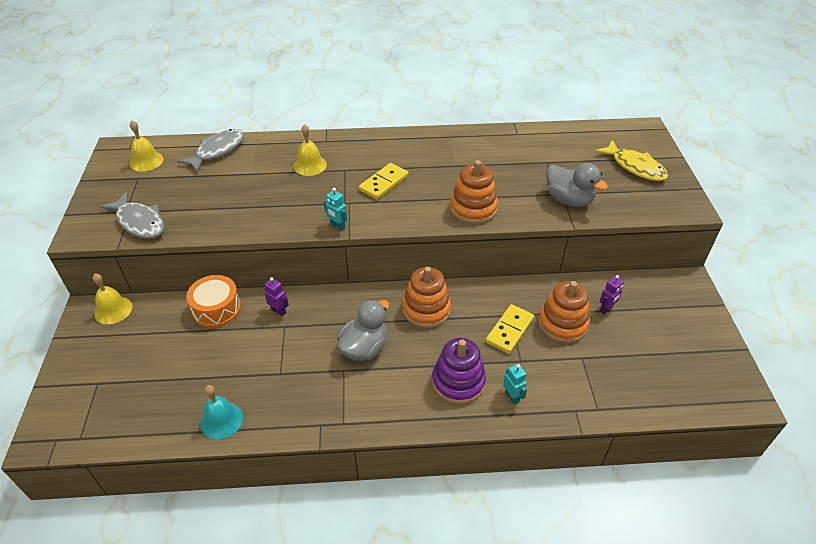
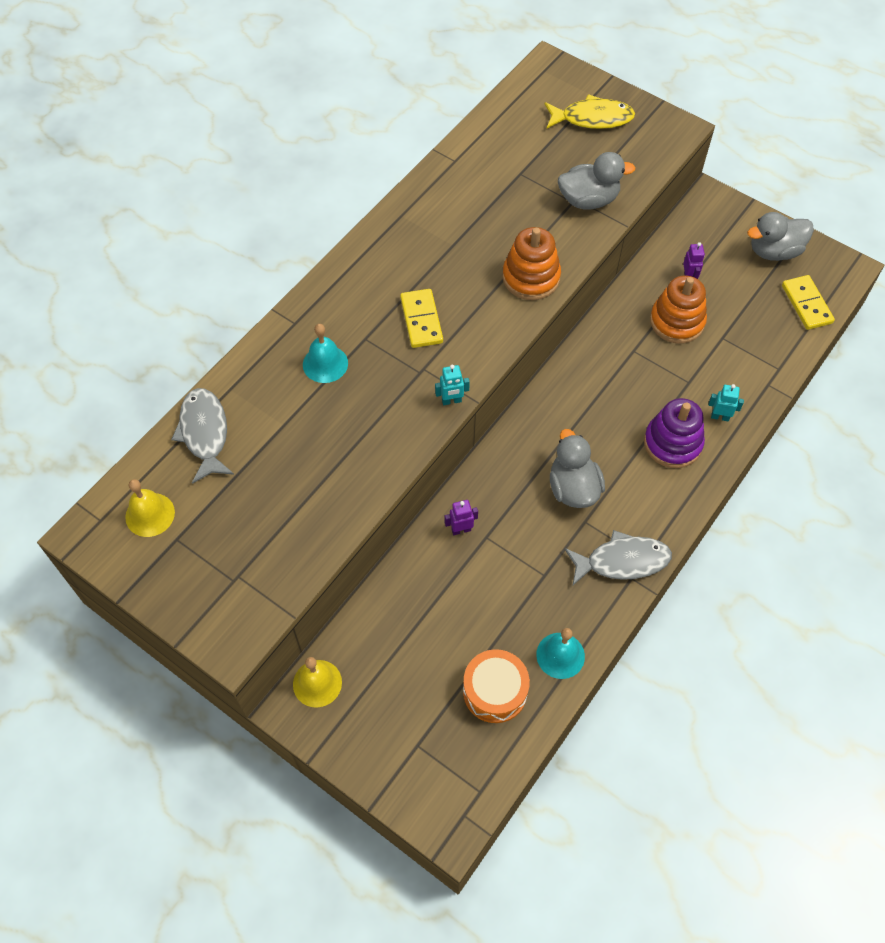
camera: 50 degrees left, 15 degrees up
grey fish [100,192,164,239] -> grey fish moved to [565,530,672,585]
orange drum [186,275,241,328] -> orange drum moved to [463,649,530,723]
yellow bell [294,124,327,176] -> turquoise bell [303,324,348,383]
orange stacking toy [402,267,451,328] -> none
yellow domino [486,304,534,354] -> yellow domino moved to [782,275,835,330]
none -> grey duck [747,212,814,261]

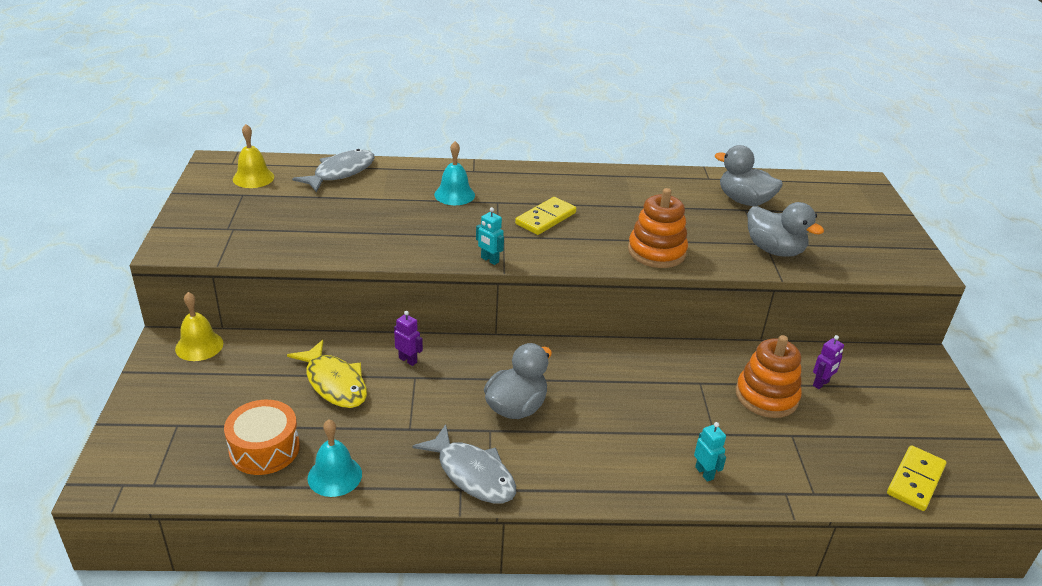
camera: 50 degrees right, 25 degrees down
yellow fish [544,94,635,129] -> yellow fish moved to [287,340,367,408]
purple stacking toy [644,398,705,468] -> none
grey duck [747,212,814,261] -> grey duck moved to [715,145,783,206]

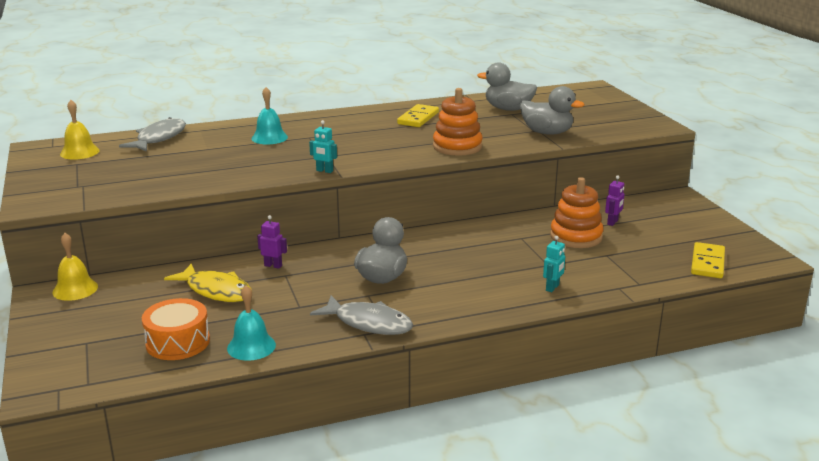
camera: 15 degrees left, 10 degrees down
yellow domino [515,197,576,235] -> yellow domino moved to [397,104,439,127]
turquoise robot [694,422,726,482] -> turquoise robot turned 75 degrees clockwise [543,236,565,292]

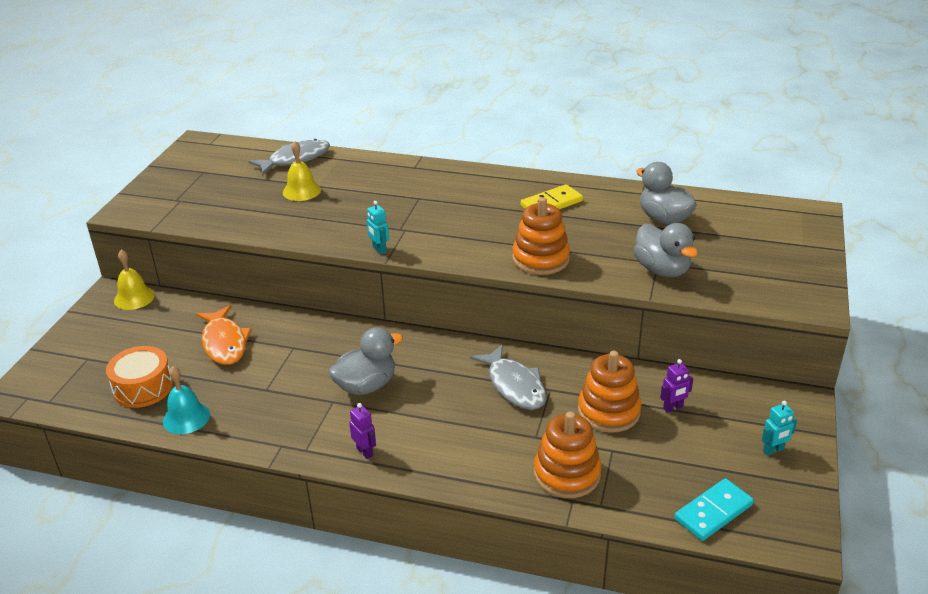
camera: 35 degrees right, 10 degrees up
yellow bell [60,100,99,160] -> yellow bell moved to [283,141,321,201]
yellow fish [164,263,252,302] -> orange fish [196,305,252,365]
turquoise bell [251,87,288,144] -> none
purple robot [257,215,287,269] -> purple robot moved to [349,403,376,459]
grey fish [310,295,413,335] -> grey fish moved to [470,344,547,410]
turquoise robot [543,236,565,292] -> turquoise robot moved to [762,401,797,455]
yellow domino [691,242,725,278] -> turquoise domino [674,478,754,541]
none -> orange stacking toy [534,411,601,498]

